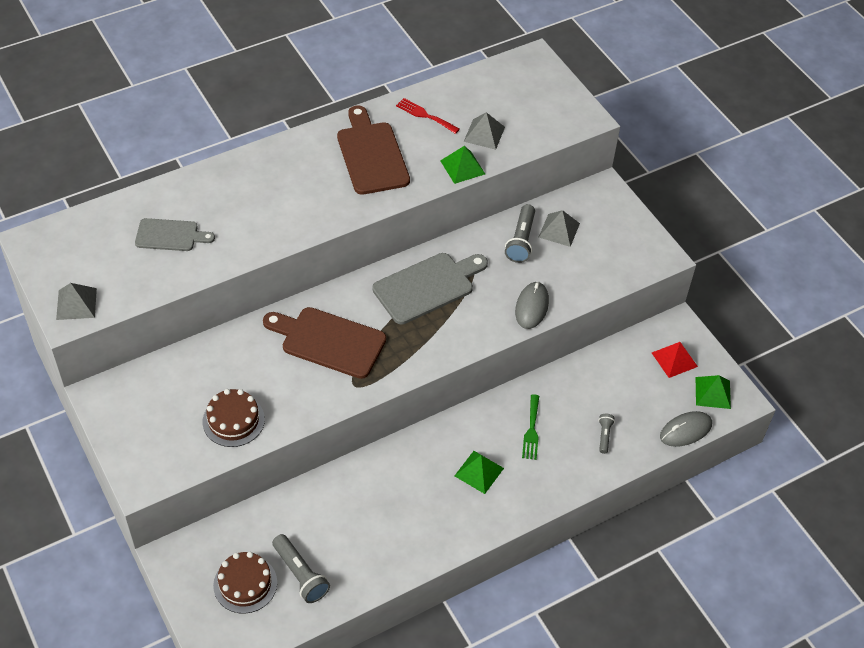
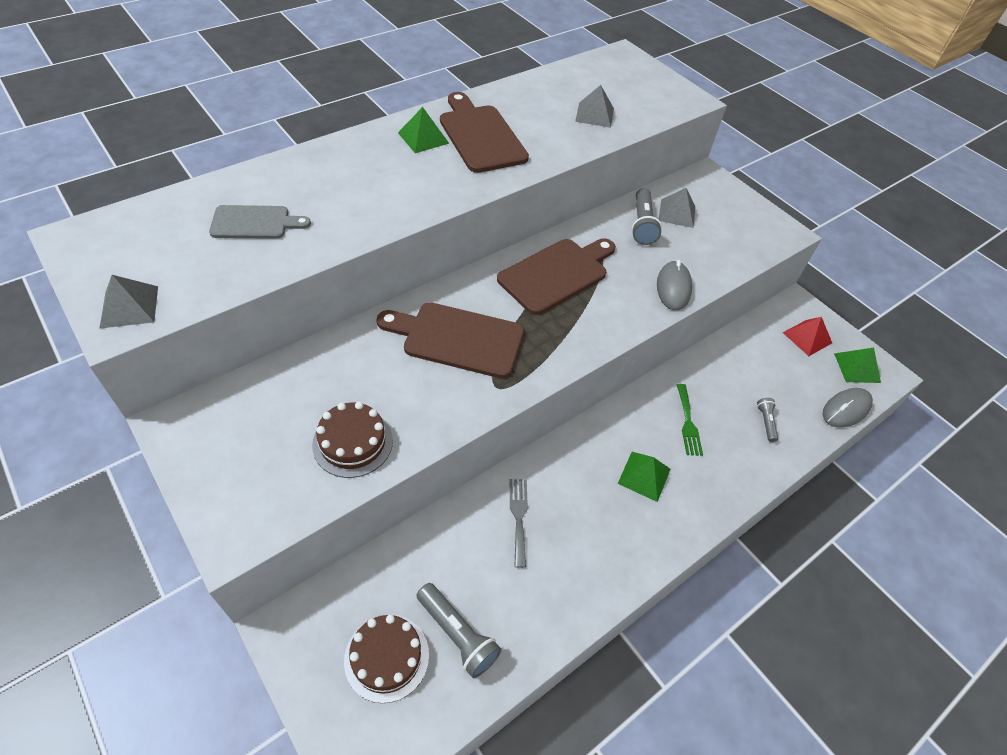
camera: 10 degrees left, 0 degrees up
grey cutting board [372,253,488,324] -> brown cutting board [497,238,616,315]
red fork [396,98,460,134] -> none
green pyramid [440,146,485,184] -> green pyramid moved to [398,107,449,153]
none -> grey fork [509,479,528,568]

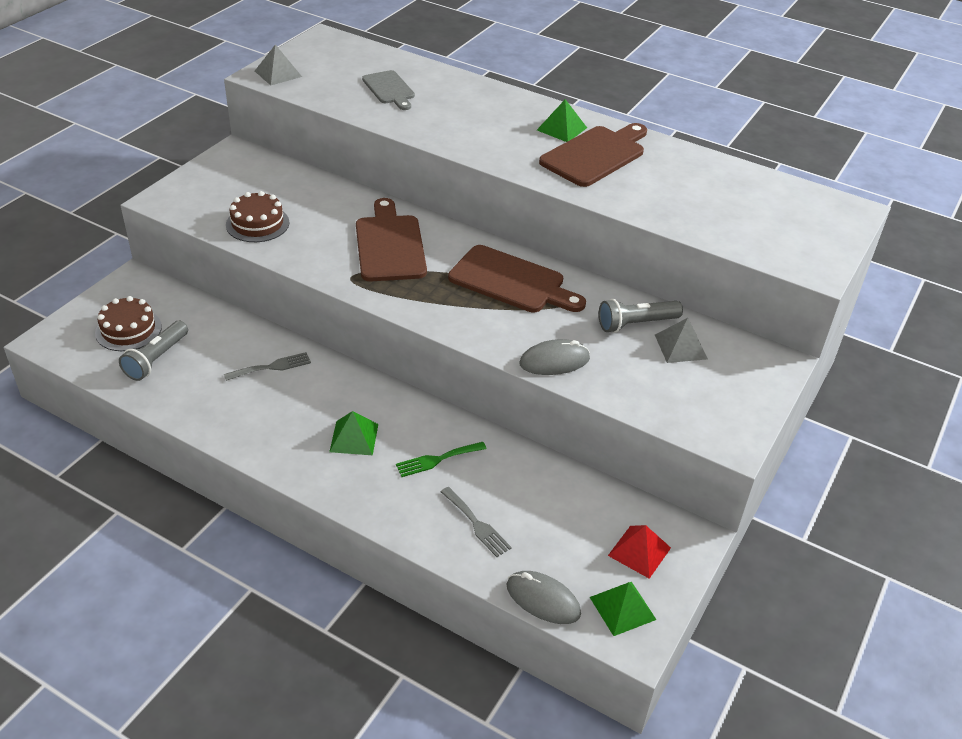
camera: 70 degrees right, 10 degrees down
grey pyramid [575,85,614,128] -> none
grey flashlight [757,398,778,442] -> grey fork [441,487,512,557]

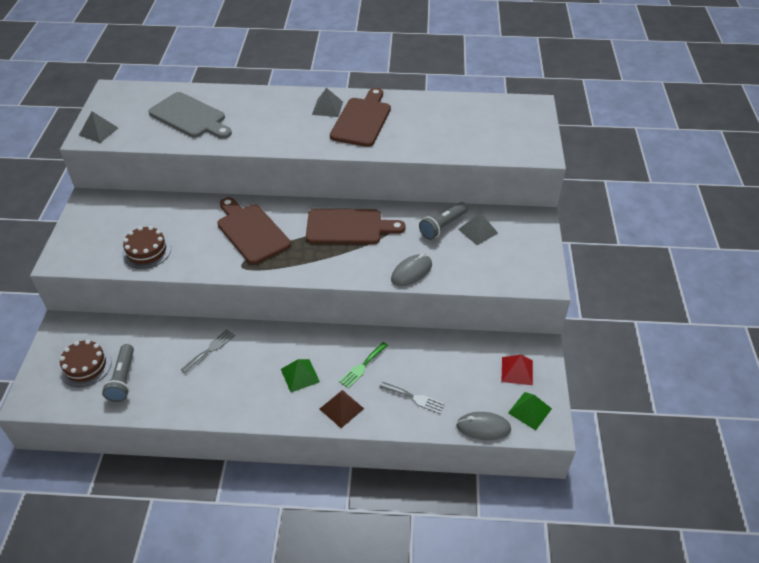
camera: 25 degrees left, 5 degrees up
grey cutting board [362,70,415,110] -> grey cutting board [149,92,232,139], size x1.61
green pyramid [537,99,587,142] -> grey pyramid [312,88,343,117]
none -> brown pyramid [320,390,364,428]

